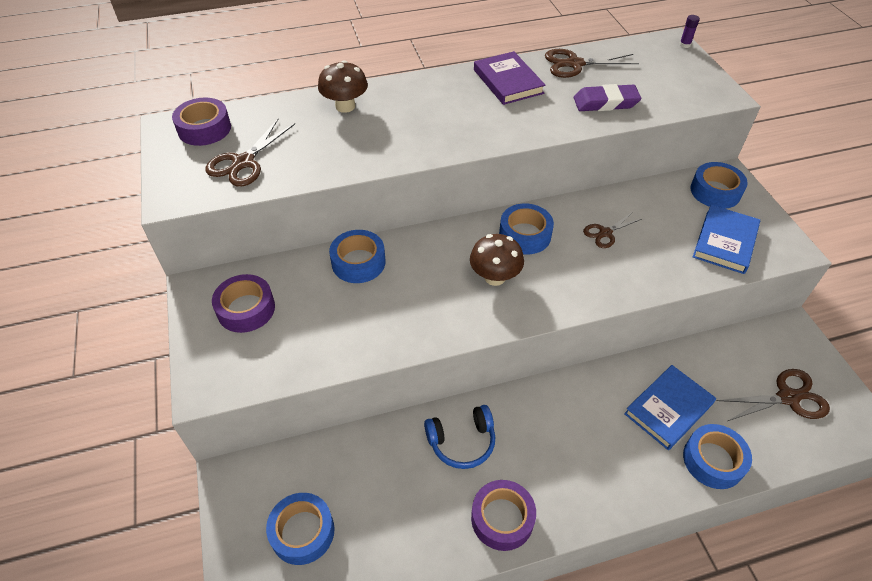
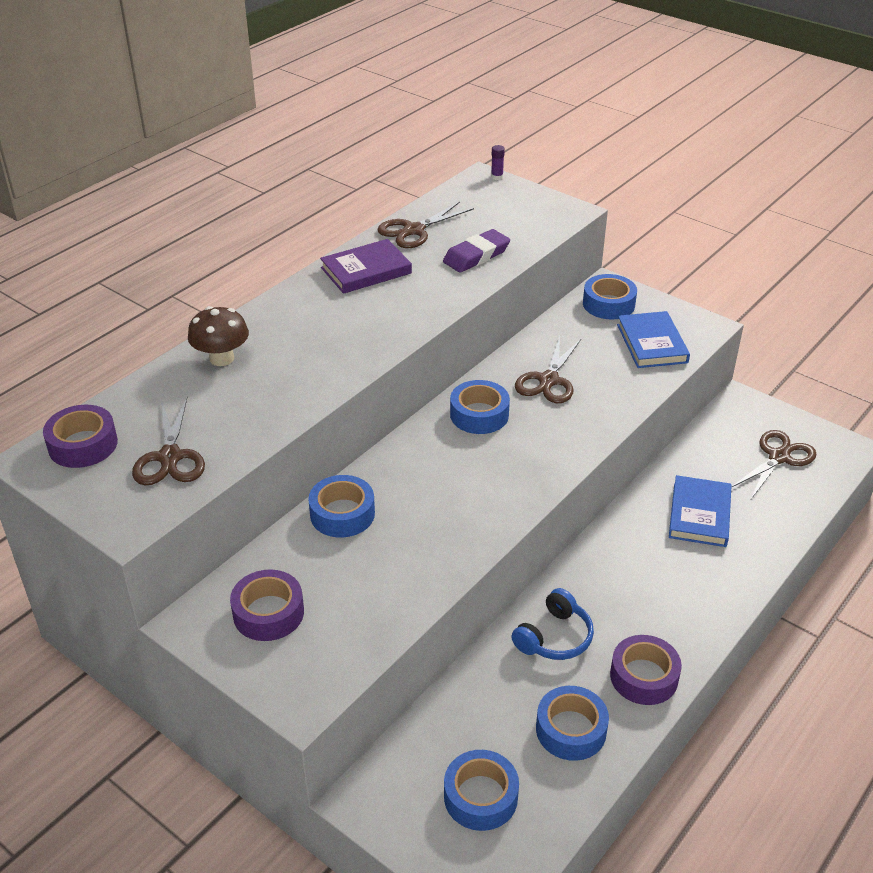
camera: 35 degrees left, 10 degrees down
brown mushroom [470,234,524,286] -> none
purple book [474,51,546,105] -> purple book turned 60 degrees counterclockwise [320,239,412,294]
brown scissors [583,213,641,248] -> brown scissors [515,336,581,403], size x1.58
blue tape [683,424,752,489] -> blue tape moved to [536,686,609,761]

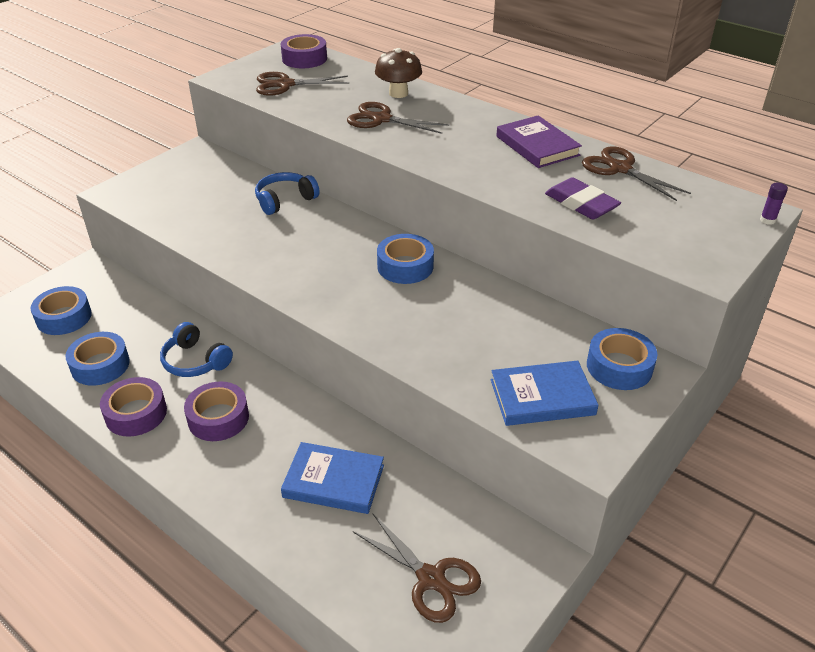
camera: 90 degrees right, 0 degrees up
purple tape [230,569,304,641] -> purple tape moved to [184,381,249,441]
blue tape [308,475,375,537] -> blue headphones [255,172,320,215]
brown scissors [515,336,581,403] -> brown scissors moved to [347,102,449,134]

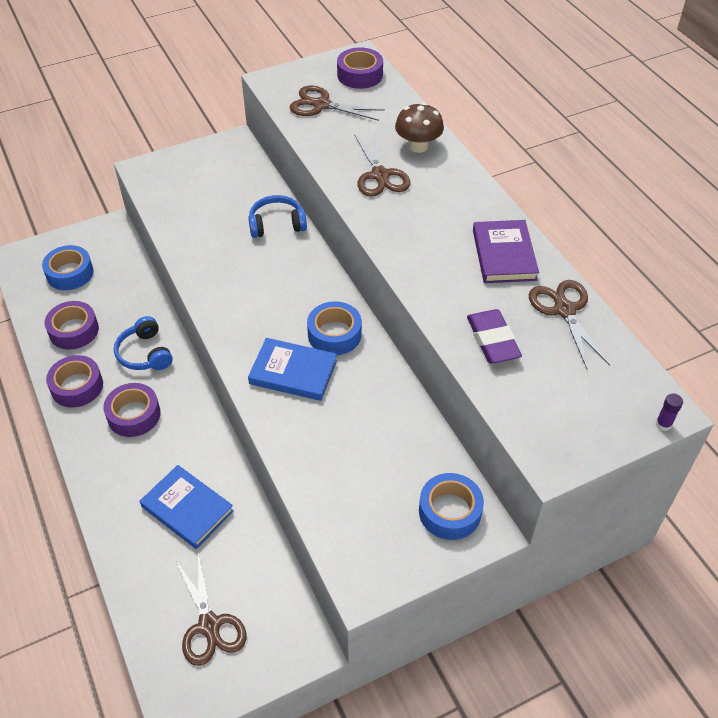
camera: 25 degrees right, 10 degrees up
blue tape [65,332,130,386] -> purple tape [44,301,99,350]
brown scissors [347,102,449,134] -> brown scissors turned 150 degrees counterclockwise [354,133,410,197]
blue book [491,360,599,426] -> blue book moved to [248,338,337,401]

